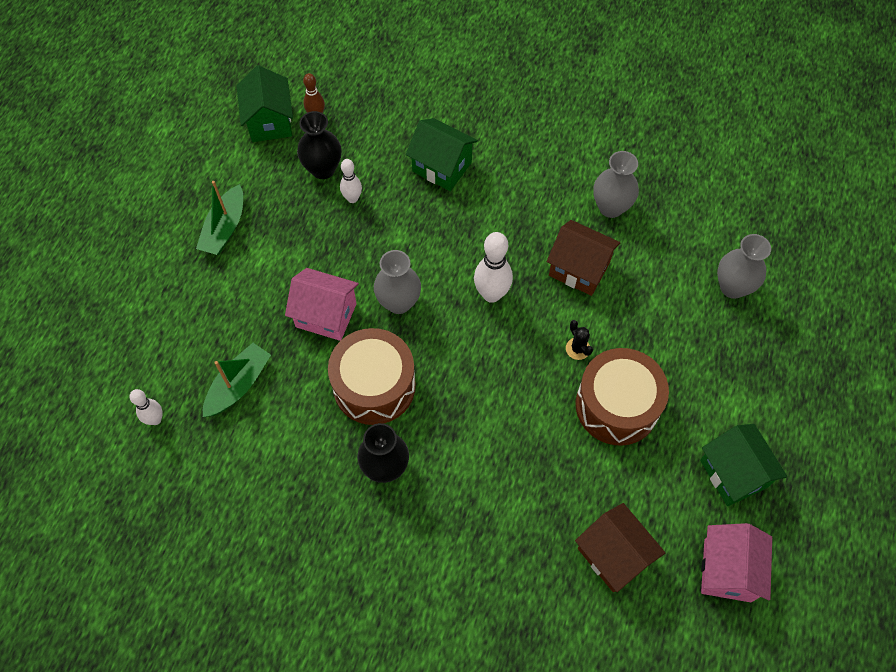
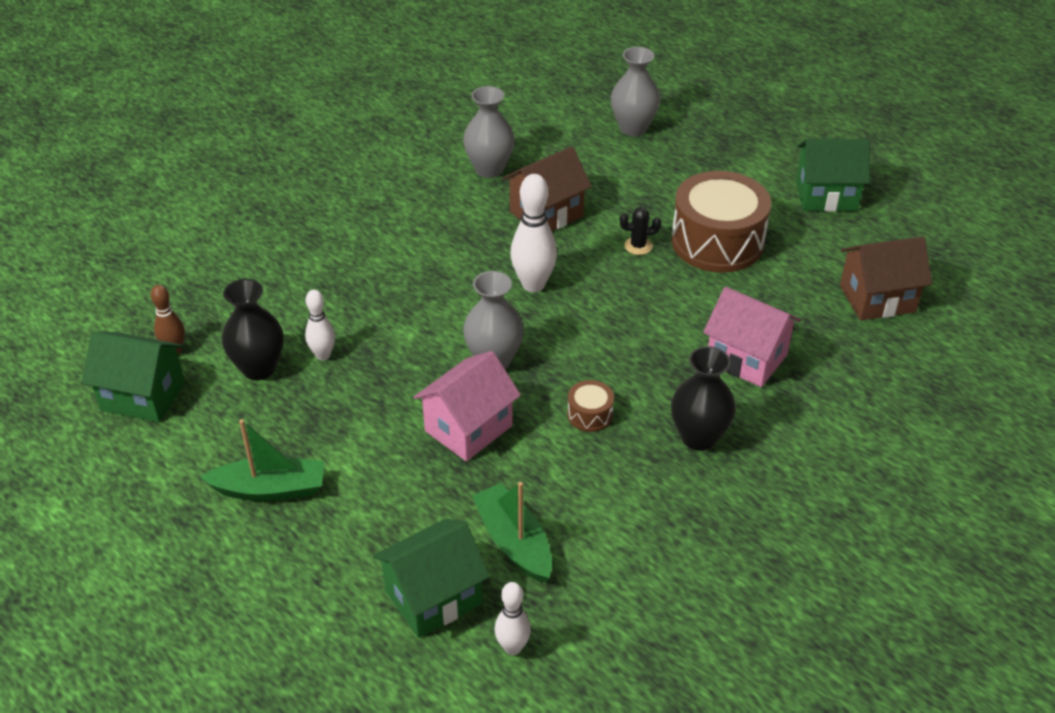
camera: 65 degrees left, 20 degrees down
green boat [196,181,243,255] -> green boat turned 45 degrees counterclockwise [200,419,324,501]
brown drum [328,328,416,425] -> brown drum [567,380,614,432], size x0.43
green house [406,118,478,191] -> green house moved to [373,519,490,638]
pink house [701,523,772,602] -> pink house moved to [703,287,801,387]

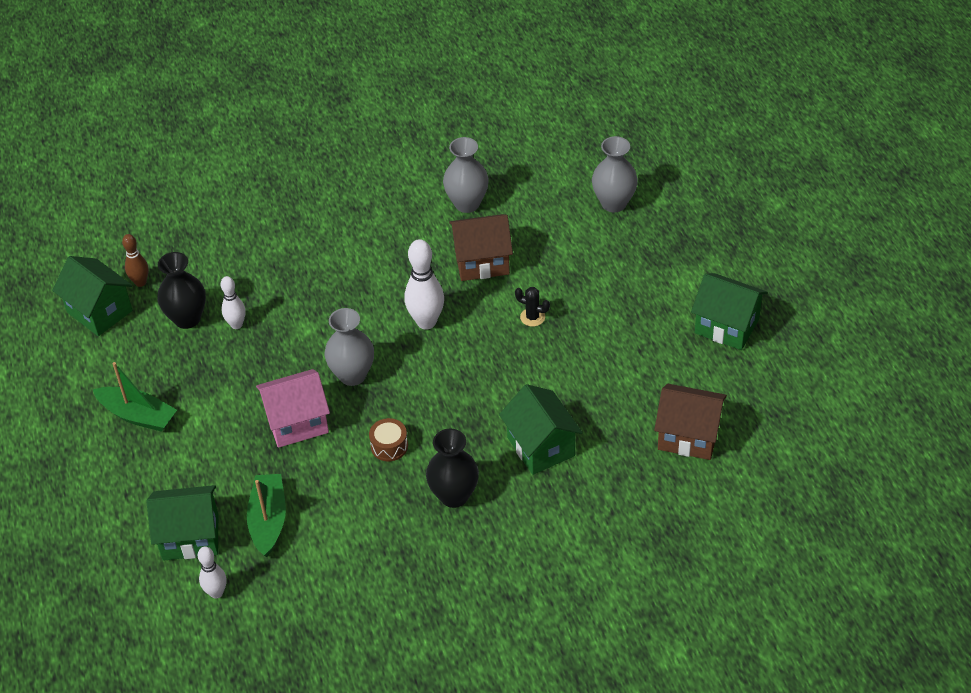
camera: 30 degrees right, 5 degrees up
brown drum [671,171,771,273] -> none
pink house [703,287,801,387] -> green house [499,384,583,475]

